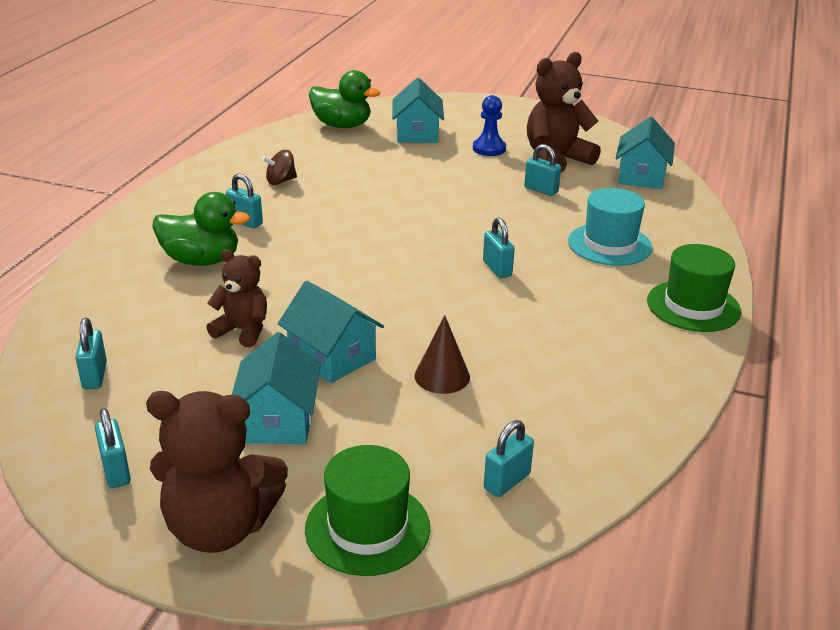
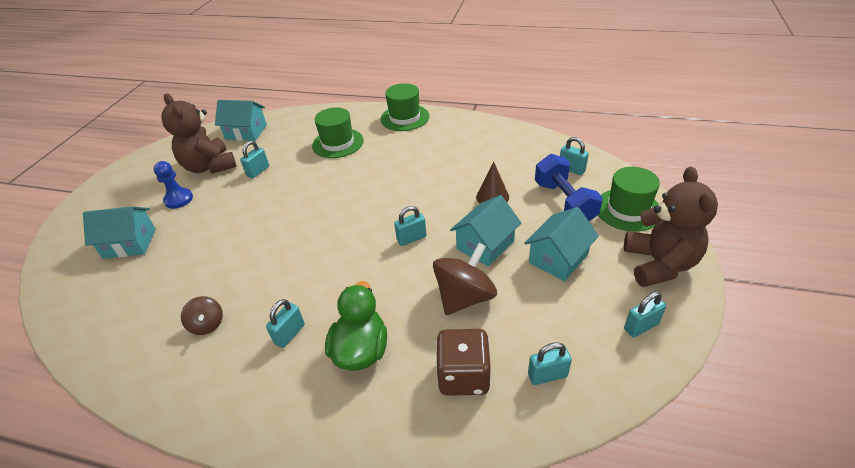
camera: 90 degrees left, 10 degrees up
brown teddy bear [206,249,267,347] -> brown spinning top [433,243,497,315]
turquoise house [232,332,321,444] -> turquoise house turned 45 degrees counterclockwise [524,207,599,281]
green duck [309,70,380,128] -> none
turquoise padlock [483,217,515,278] -> turquoise padlock moved to [394,206,427,246]
turquoise hat [568,188,653,266] -> green hat [312,107,364,158]
none -> brown dice [436,329,491,396]
none -> blue dumbbell [535,154,603,221]

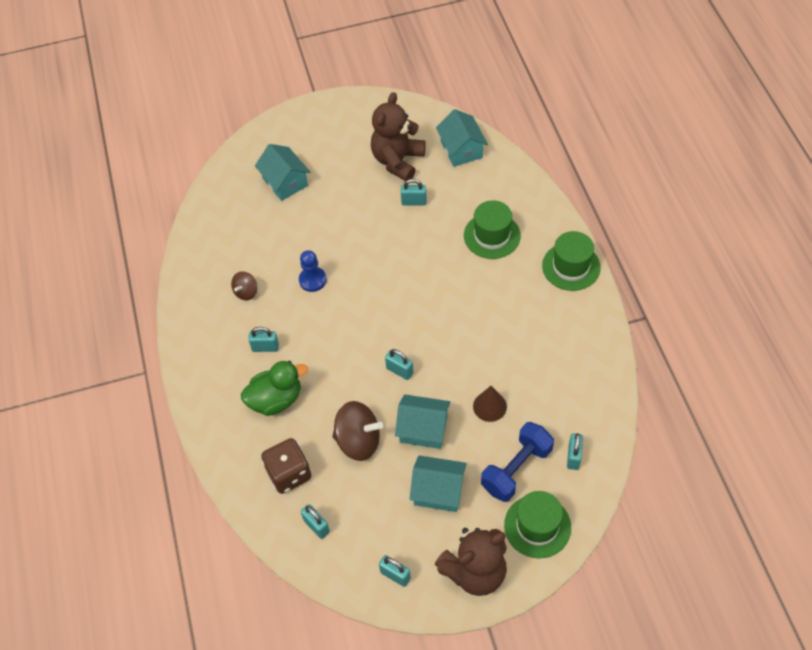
camera: 60 degrees right, 15 degrees up
blue pawn [153,161,193,209] -> blue pawn moved to [299,250,327,292]

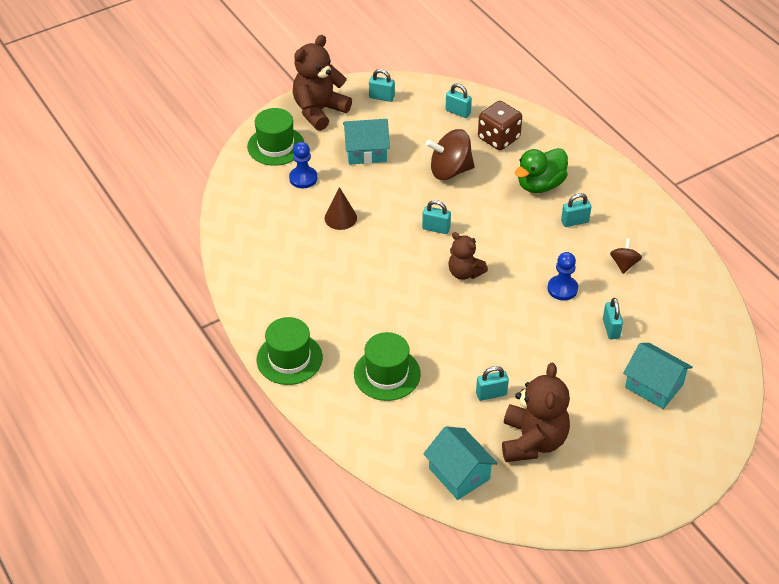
camera: 160 degrees right, 10 degrees down
turquoise house [395,394,450,449] -> none
blue dumbbell [481,422,554,502] -> blue pawn [289,142,317,188]
turquoise padlock [567,433,583,470] -> turquoise padlock moved to [603,298,623,339]
none -> brown teddy bear [448,232,488,280]

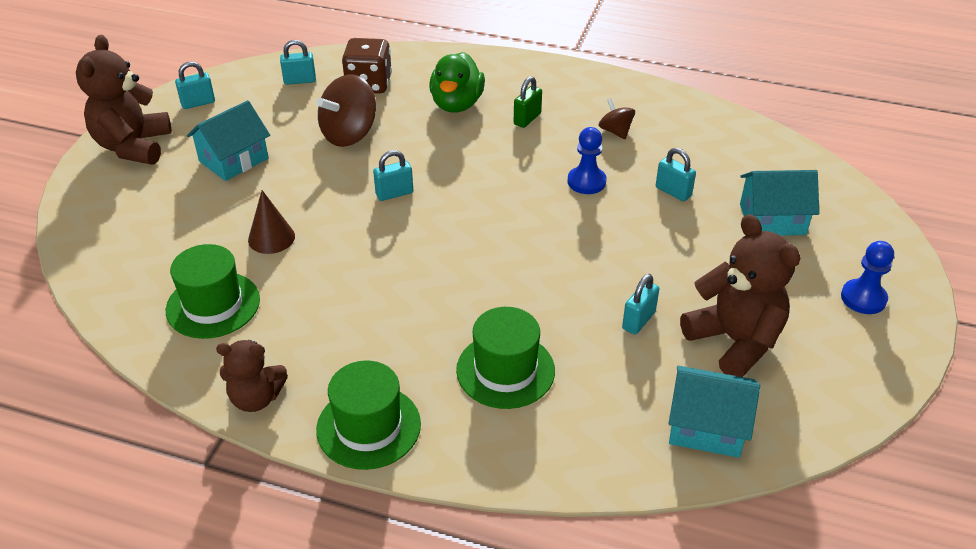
camera: 40 degrees left, 5 degrees down
green hat [247,108,304,166] -> green hat moved to [166,244,260,339]
blue pawn [289,142,317,188] -> blue pawn moved to [841,241,894,314]
brown teddy bear [448,232,488,280] -> brown teddy bear moved to [216,340,288,412]
turquoise padlock [561,193,591,227] -> green padlock [514,76,542,128]

